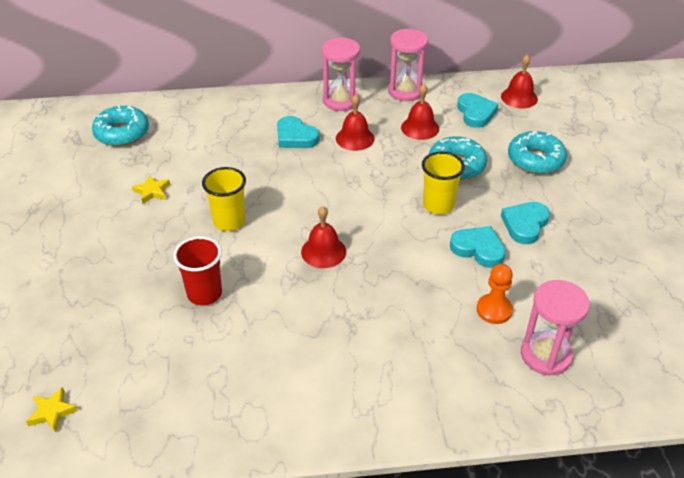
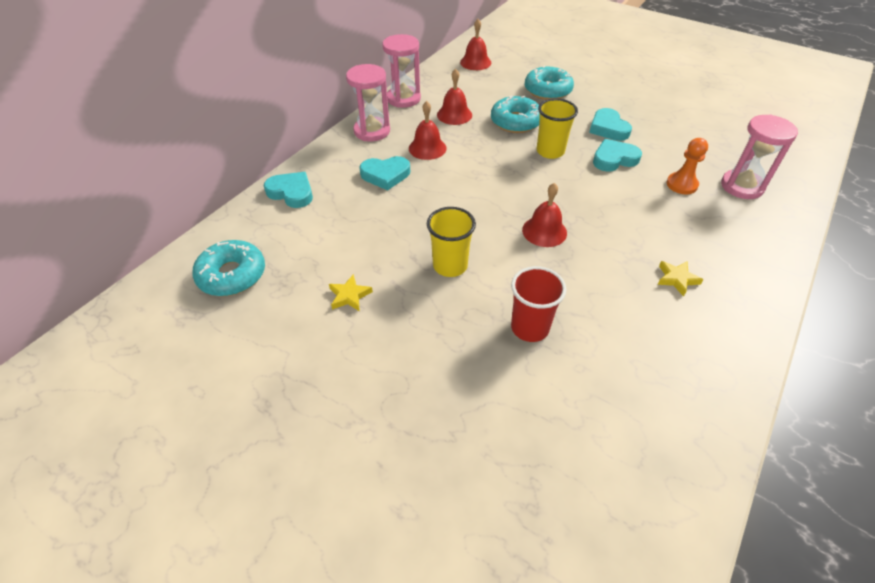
camera: 50 degrees left, 5 degrees up
yellow star [26,387,78,433] -> yellow star moved to [657,261,703,297]
turquoise heart [457,93,499,128] -> turquoise heart moved to [264,172,313,208]

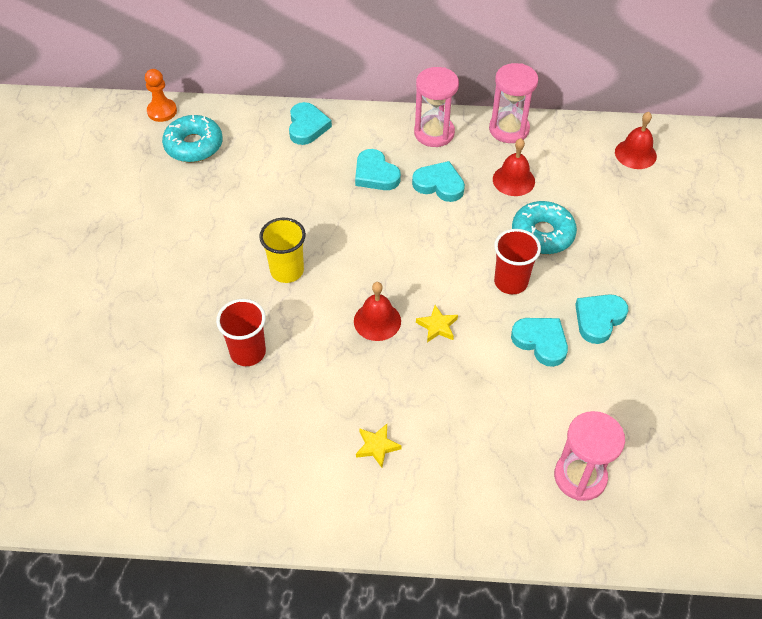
camera: 60 degrees right, 5 degrees up
yellow star [329,274,373,312] -> yellow star moved to [416,305,458,342]
red bell [409,101,446,160] -> turquoise heart [412,161,465,202]
turquoise donut [524,66,574,100] -> none
yellow cup [537,98,578,159] -> red cup [494,229,541,294]
orange pawn [667,138,708,194] -> orange pawn moved to [145,69,177,122]

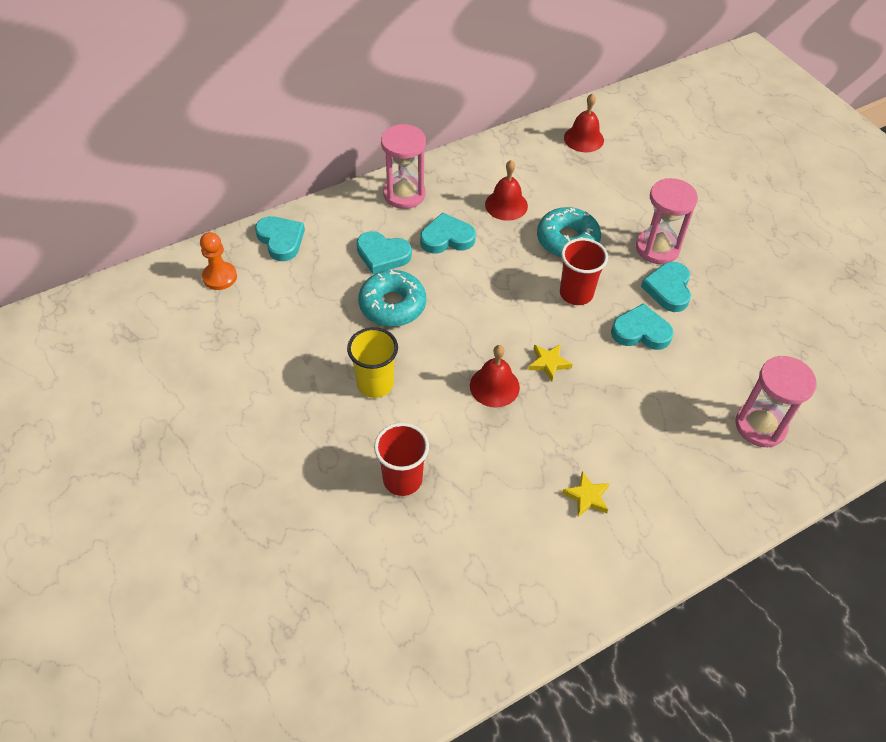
camera: 35 degrees left, 0 degrees up
orange pawn [145,69,177,122] -> orange pawn moved to [200,232,237,290]
turquoise donut [162,115,223,162] -> turquoise donut moved to [358,270,426,327]
pink hourglass [489,63,538,143] -> pink hourglass moved to [636,178,698,264]

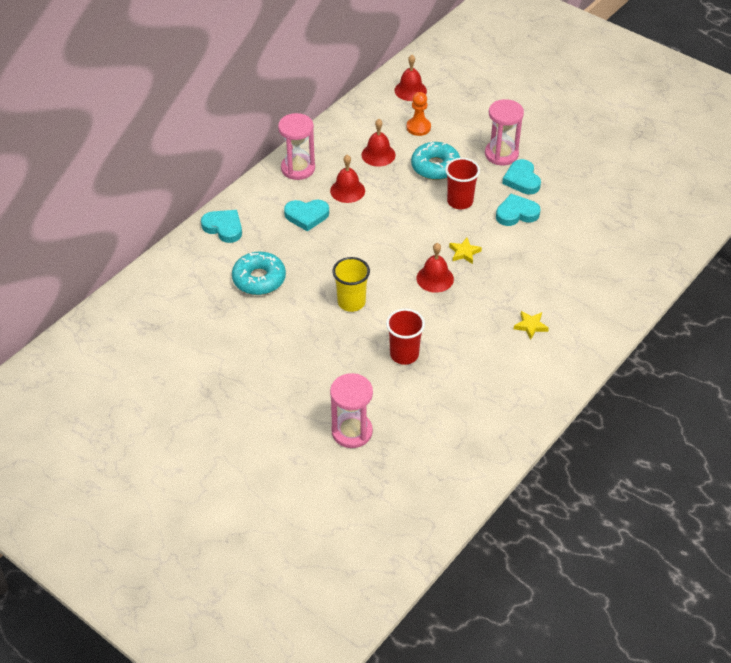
camera: 20 degrees left, 5 degrees down
orange pawn [200,232,237,290] -> orange pawn moved to [406,92,431,136]
turquoise donut [358,270,426,327] -> turquoise donut moved to [232,252,286,295]
turquoise heart [420,213,476,254] -> red bell [330,155,365,203]
pink hourglass [735,356,817,447] -> pink hourglass moved to [330,373,373,448]

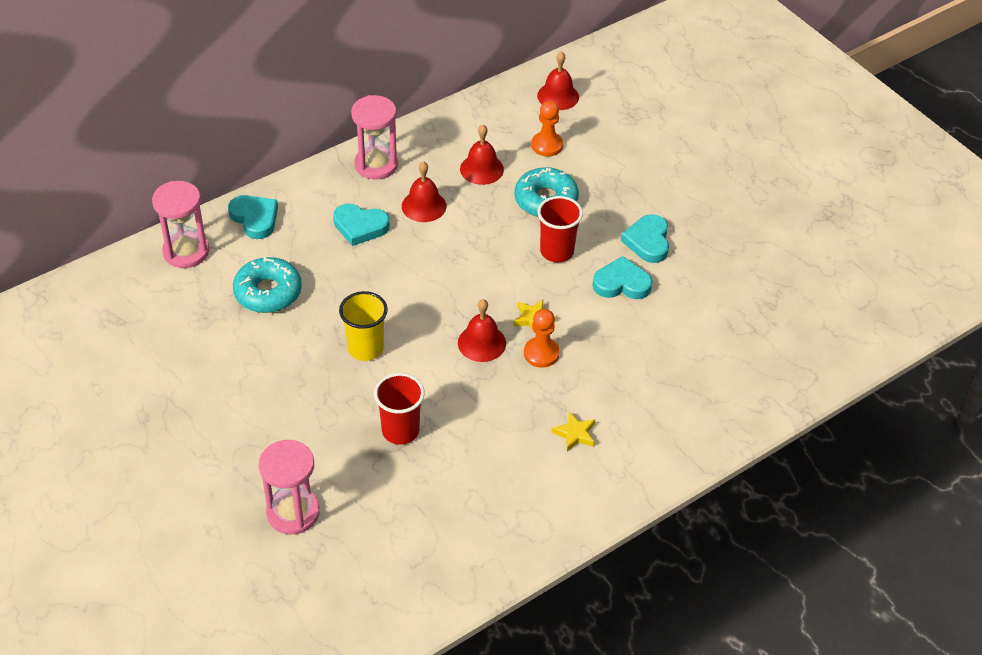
camera: 15 degrees right, 0 degrees up
pink hourglass [485,99,524,165] -> pink hourglass moved to [152,181,209,268]
none -> orange pawn [524,309,560,368]

